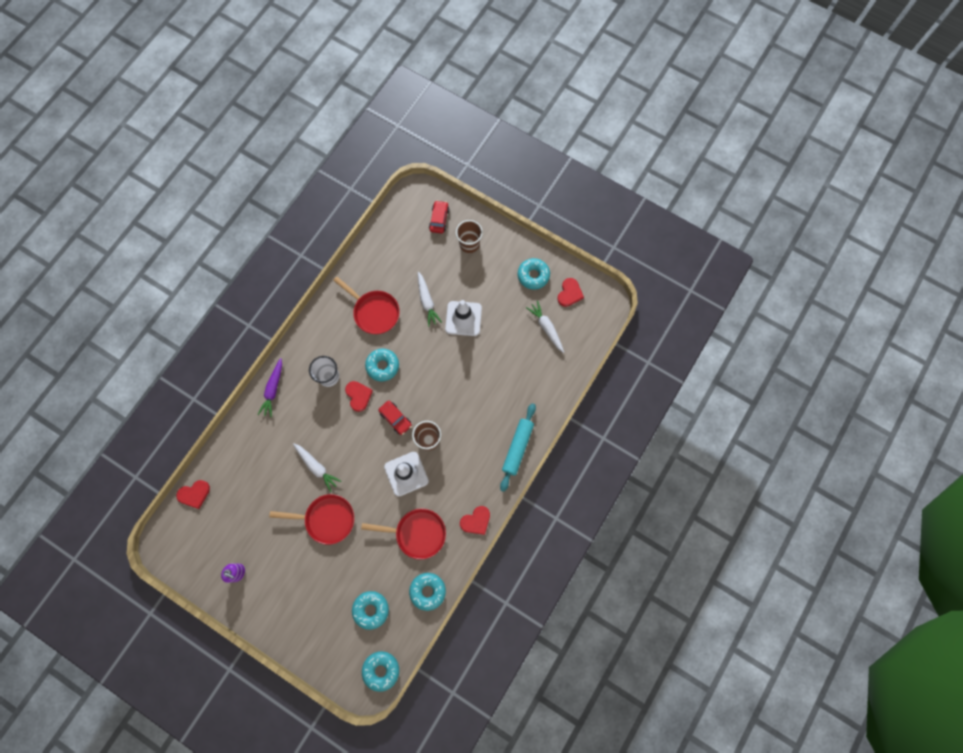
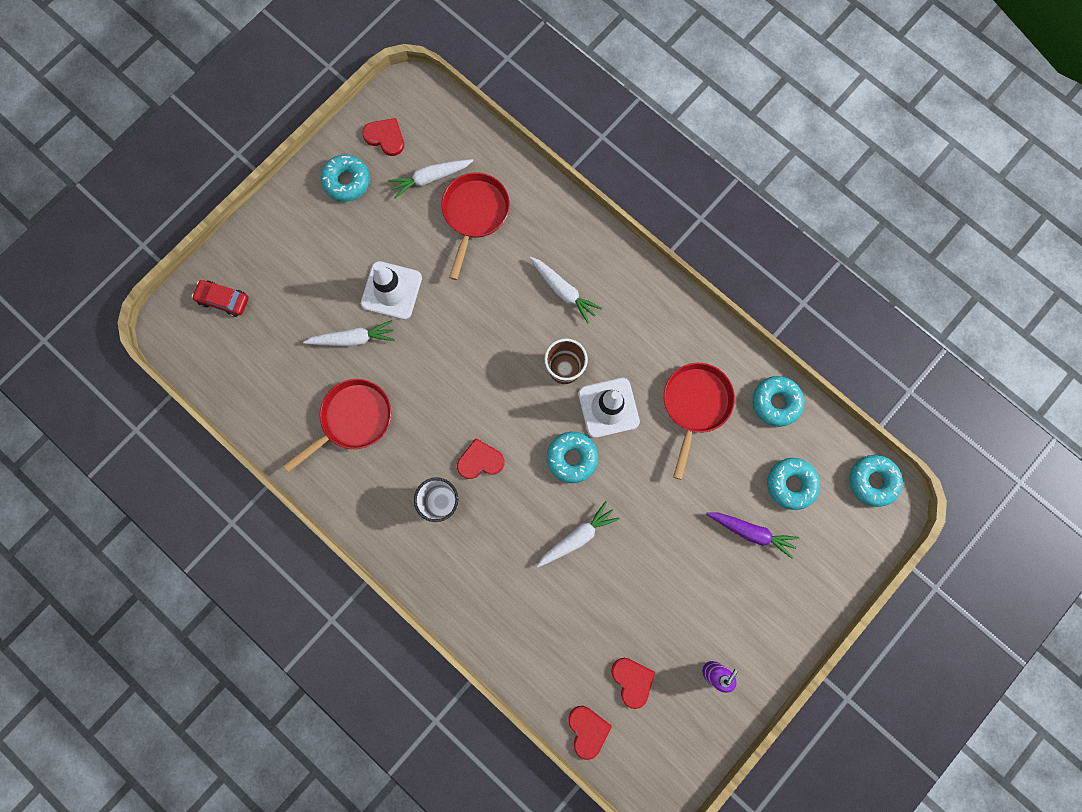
camera: 80 degrees left, 5 degrees up
purple carrot [257,358,282,417] -> purple carrot moved to [706,512,799,559]
red pan [269,494,354,545] -> red pan moved to [441,173,510,280]
turquoise donut [365,349,399,381] -> turquoise donut moved to [547,432,598,483]
red car [378,401,412,435] -> none
brown cup [456,220,483,253] -> none
red heart [460,506,490,535] -> red heart moved to [611,658,655,709]
turquoise rolling pin [500,403,536,492] -> none
none -> white carrot [530,257,602,323]

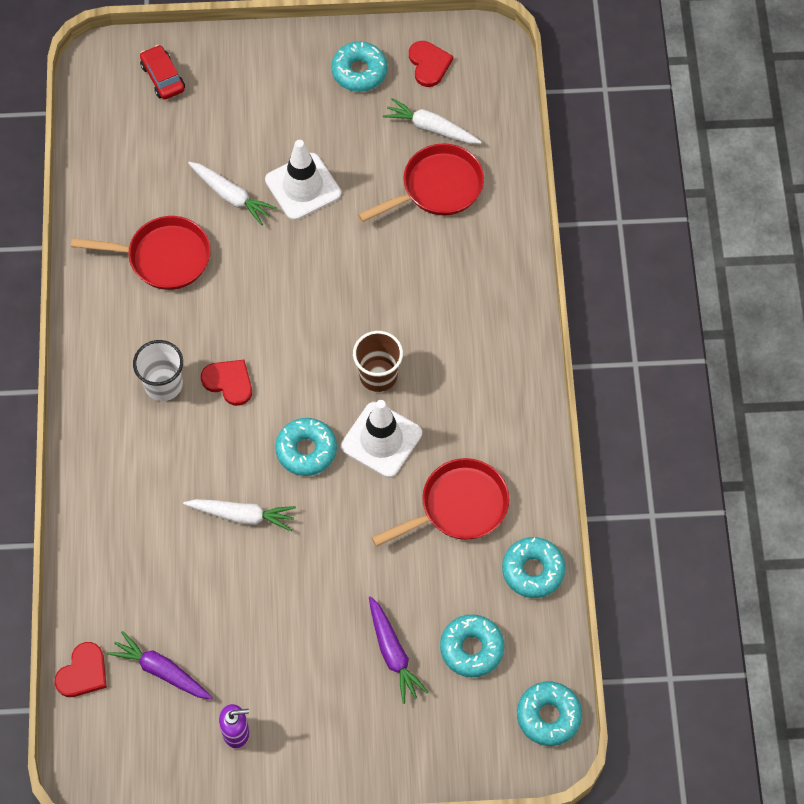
camera: 45 degrees right, 15 degrees down
white carrot [530,257,602,323] -> none
red heart [611,658,655,709] -> purple carrot [107,631,213,700]

